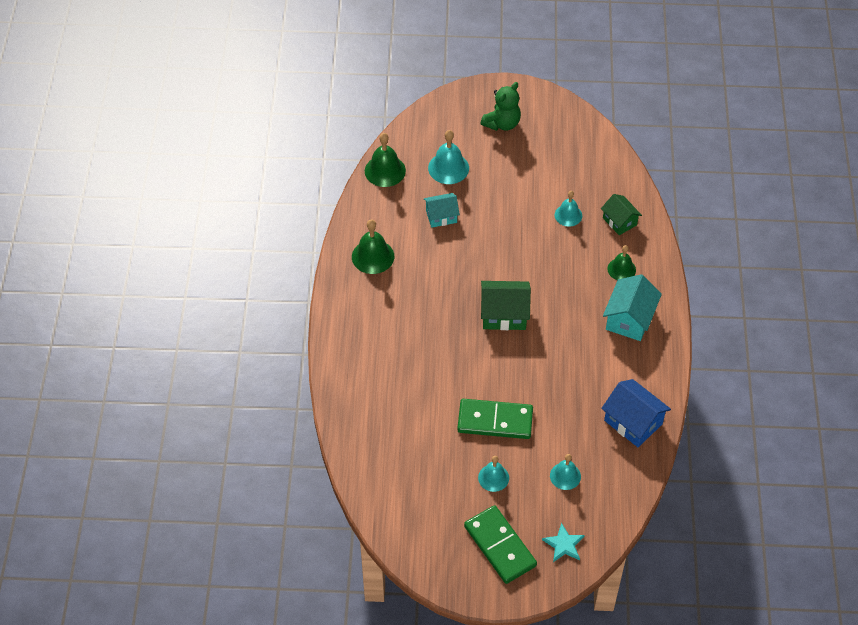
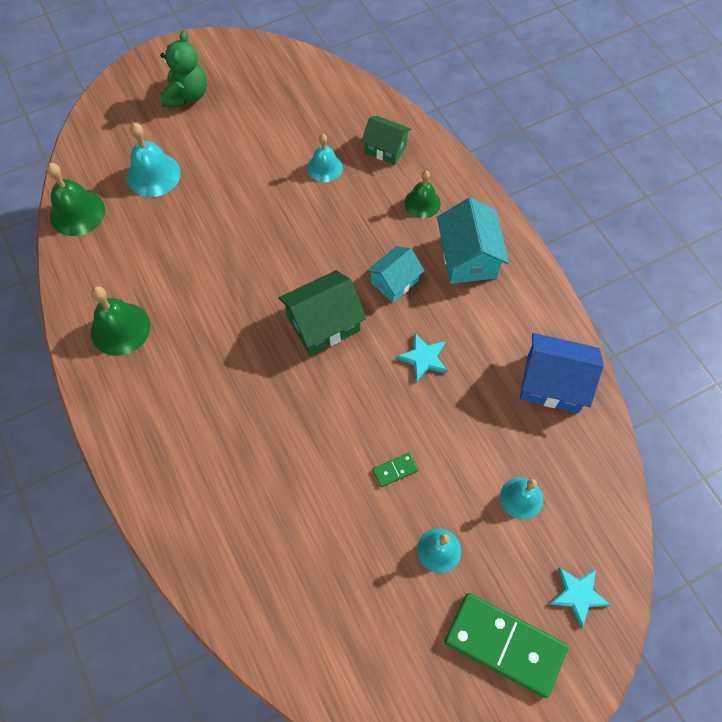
camera: 30 degrees left, 10 degrees up
turquoise house [424,193,460,228] -> turquoise house moved to [367,246,424,302]
green domino [457,399,533,439] -> green domino [373,453,418,487], size x0.41
none -> turquoise star [396,332,448,383]

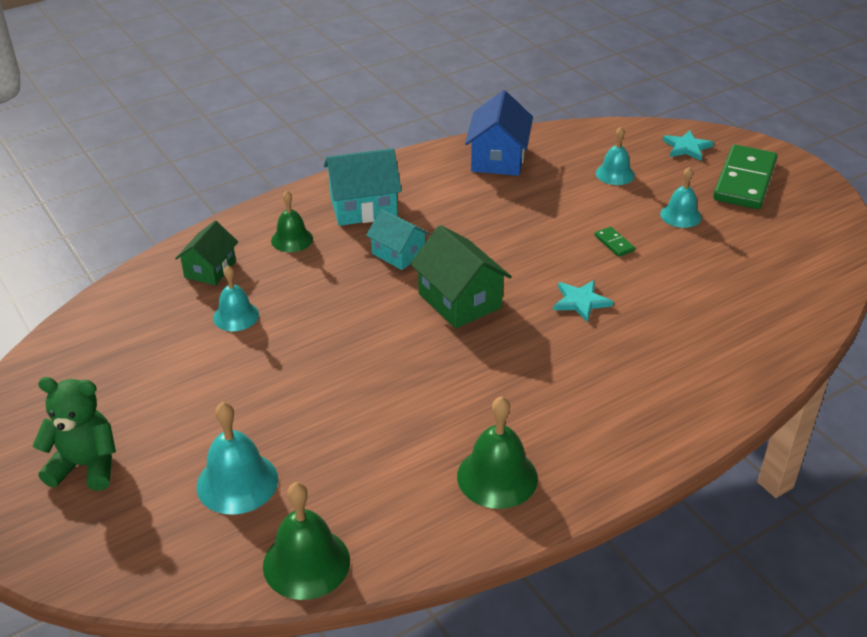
camera: 95 degrees left, 25 degrees down
turquoise star [396,332,448,383] -> turquoise star moved to [553,280,613,323]

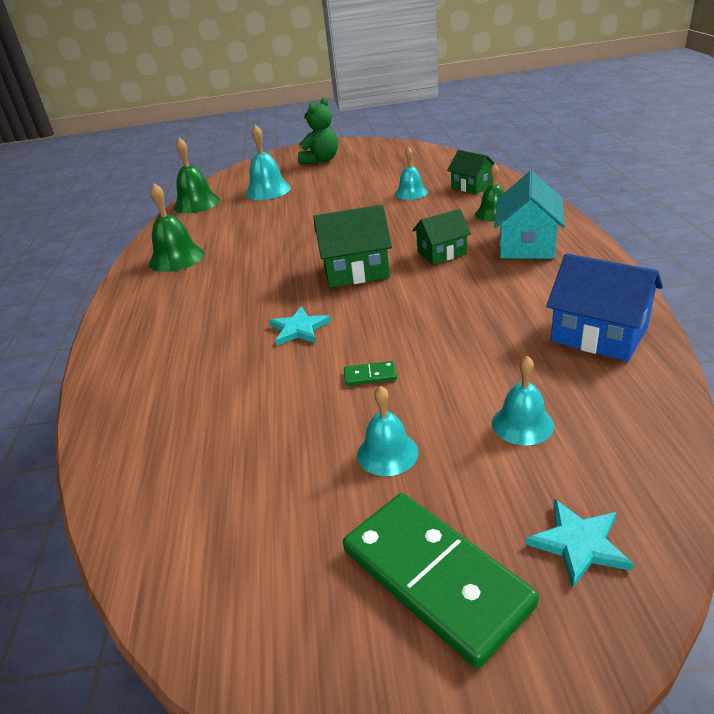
camera: 120 degrees right, 5 degrees down
turquoise house [366,209,430,270] -> green house [412,209,471,264]

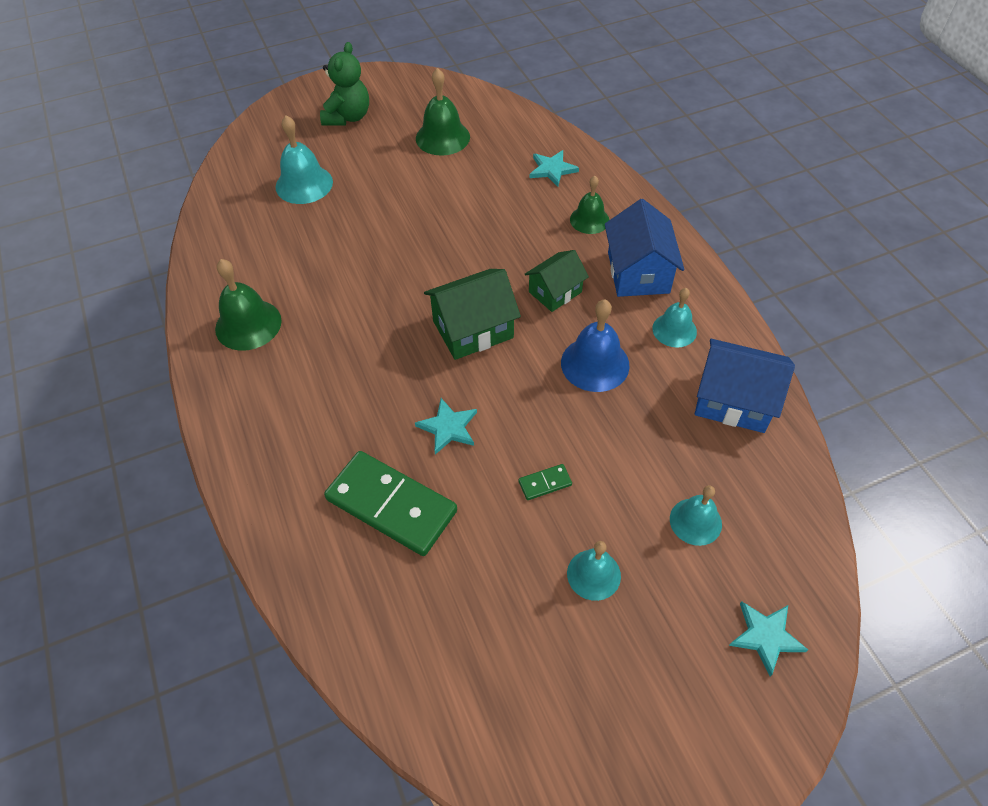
camera: 20 degrees left, 20 degrees up
green bell [174,138,220,213] -> green bell moved to [416,68,470,156]
green domino [343,493,539,669] -> green domino moved to [324,451,457,556]
turquoise bell [395,147,428,200] -> turquoise bell moved to [652,288,697,348]
green house [447,150,494,194] -> turquoise star [529,150,579,187]
turquoise house [494,171,565,259] -> blue house [605,199,684,297]
none -> blue bell [561,299,629,392]

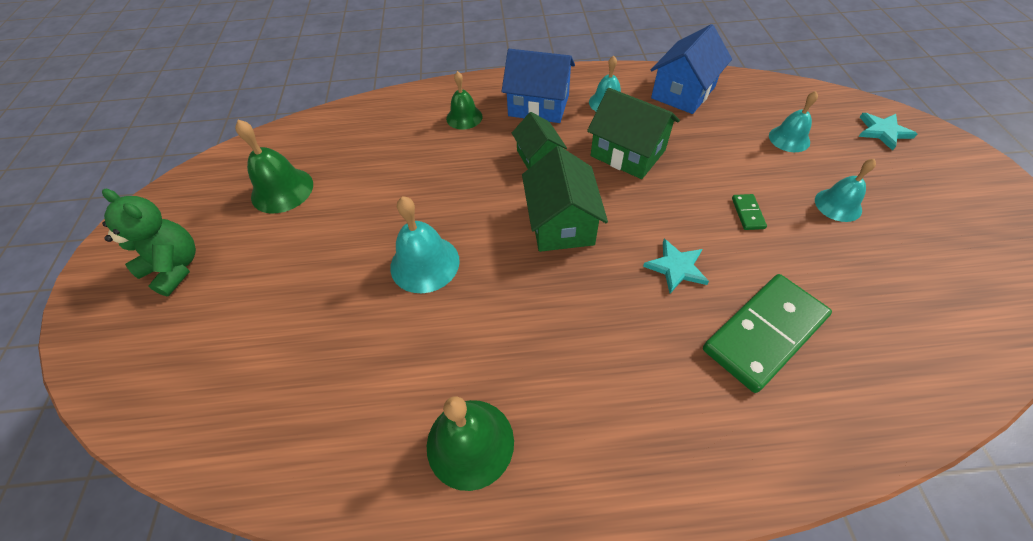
camera: 70 degrees left, 0 degrees up
turquoise bell [276,115,333,204] -> turquoise bell moved to [390,196,460,293]
turquoise star [529,150,579,187] -> none
blue bell [561,299,629,392] -> green house [587,88,680,179]

